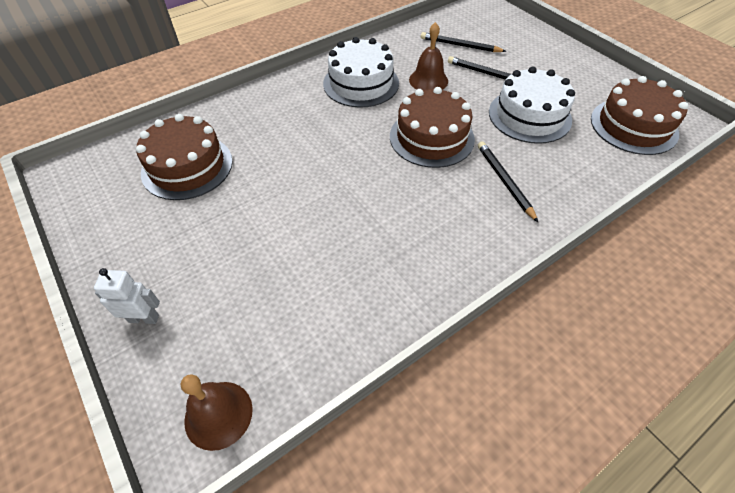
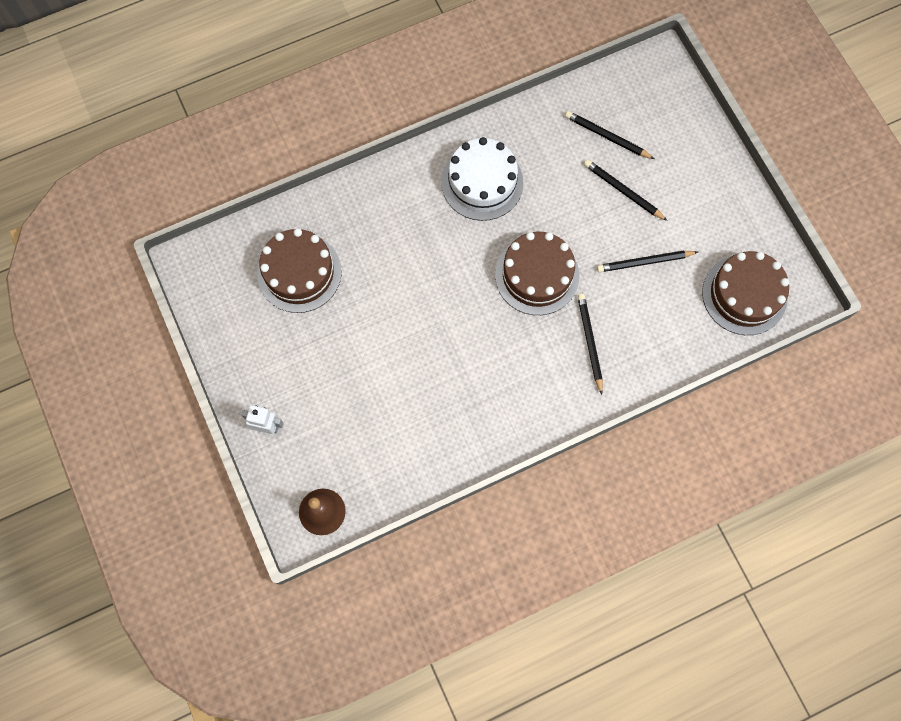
camera: 10 degrees right, 20 degrees up
brown bell [409,22,448,90] -> none
white cake [489,66,575,144] -> black pencil [597,251,698,272]

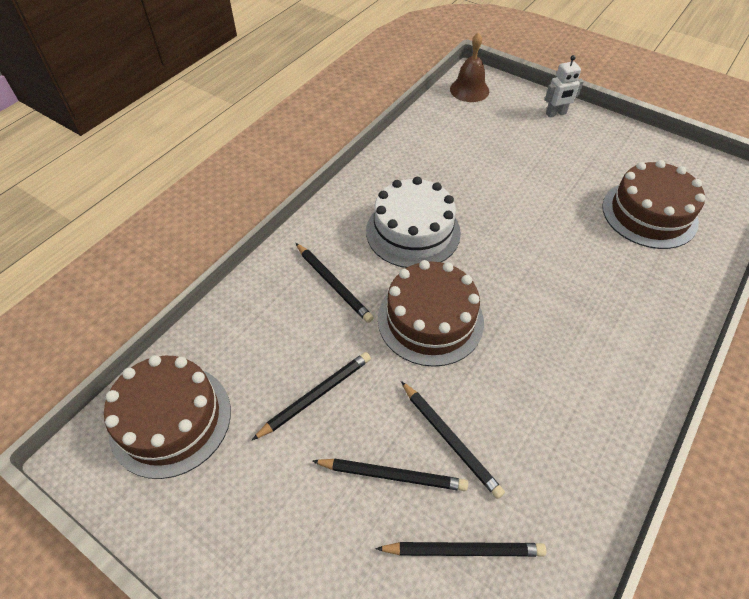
camera: 150 degrees right, 20 degrees down
white cake [441,137,524,221] -> white cake moved to [366,177,461,268]
none -> black pencil [401,381,505,499]

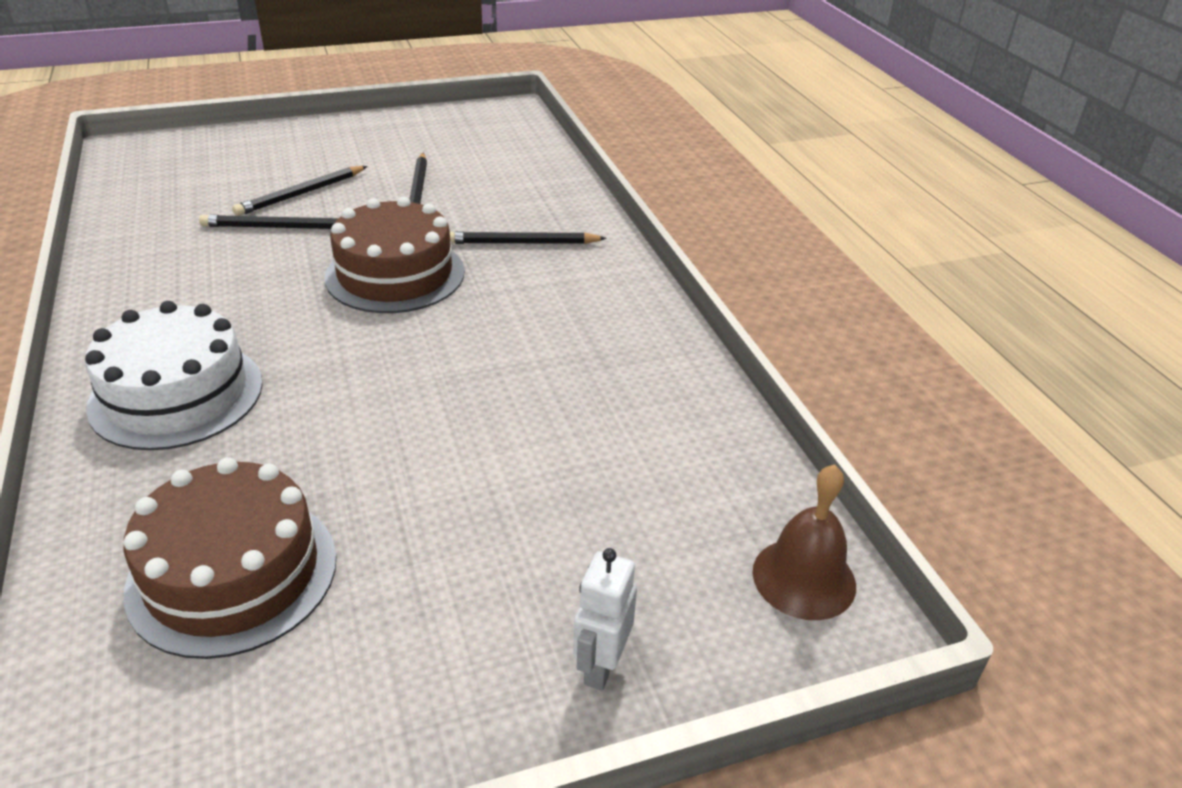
camera: 125 degrees right, 15 degrees down
brown cake [104,355,231,479] -> none
white cake [366,177,461,268] -> white cake moved to [85,301,263,450]
black pencil [375,542,546,557] -> none

